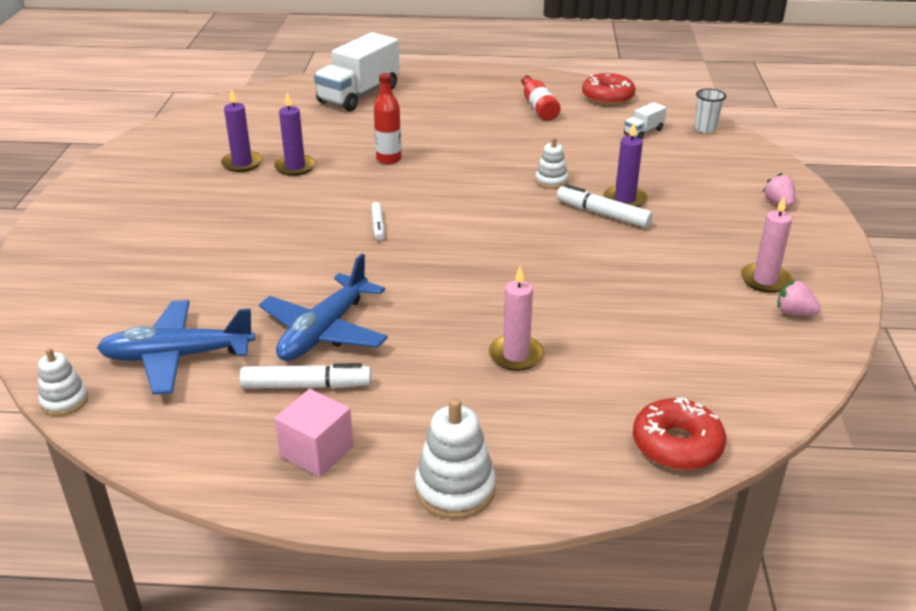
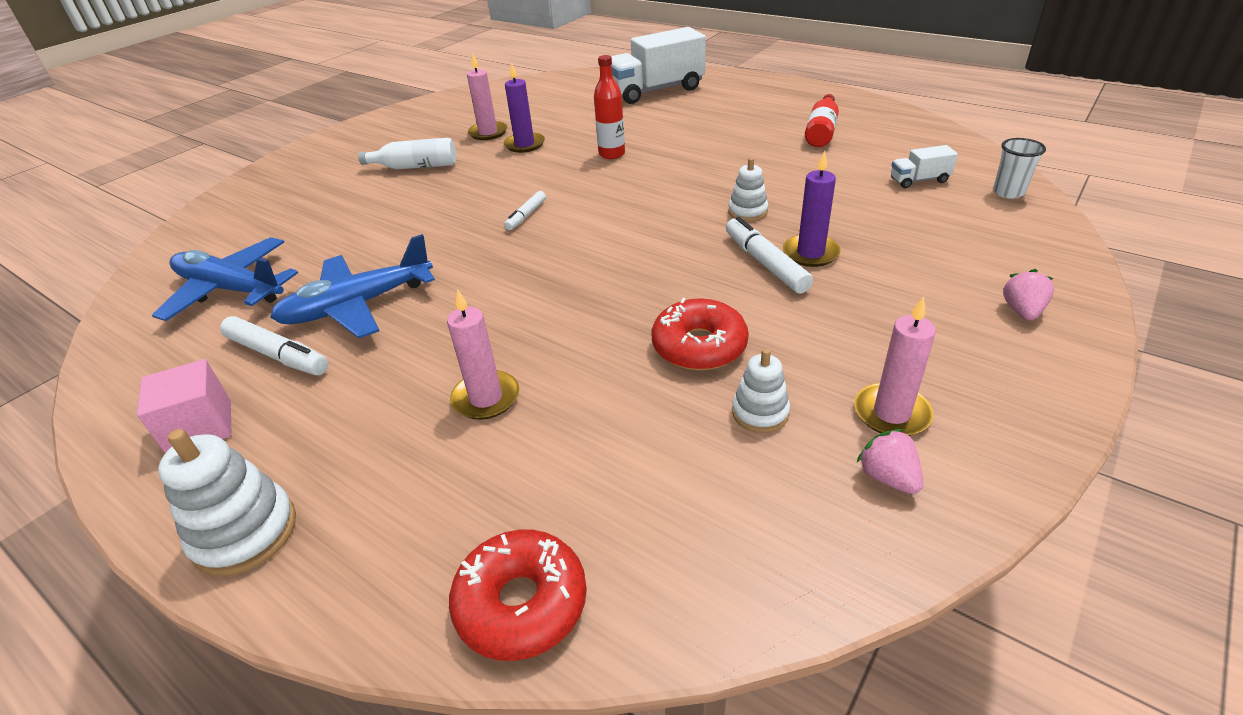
camera: 35 degrees right, 5 degrees up
white stacking toy [38,348,88,416] -> white stacking toy moved to [732,348,790,433]
purple candle [221,89,263,172] -> pink candle [467,54,507,140]
red donut [582,73,635,105] -> red donut moved to [652,298,749,371]
none -> white bottle [358,138,456,169]

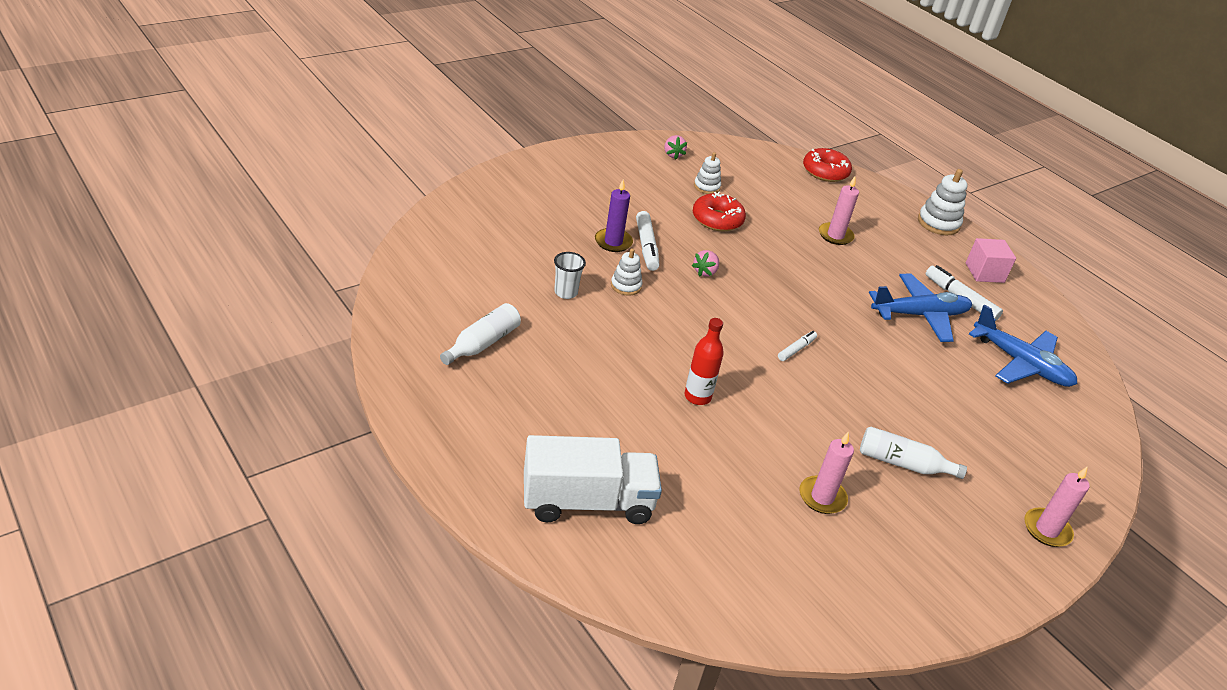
camera: 170 degrees left, 0 degrees up
purple candle [504,63,545,153] -> none
red bottle [805,94,839,147] -> white bottle [440,303,521,365]
pink candle [854,296,936,436] -> pink candle moved to [1024,467,1090,547]
white truck [891,145,958,188] -> none
white cup [993,138,1046,199] -> white cup moved to [554,252,586,299]
pink strawberry [1003,269,1054,320] -> pink strawberry moved to [692,250,719,277]

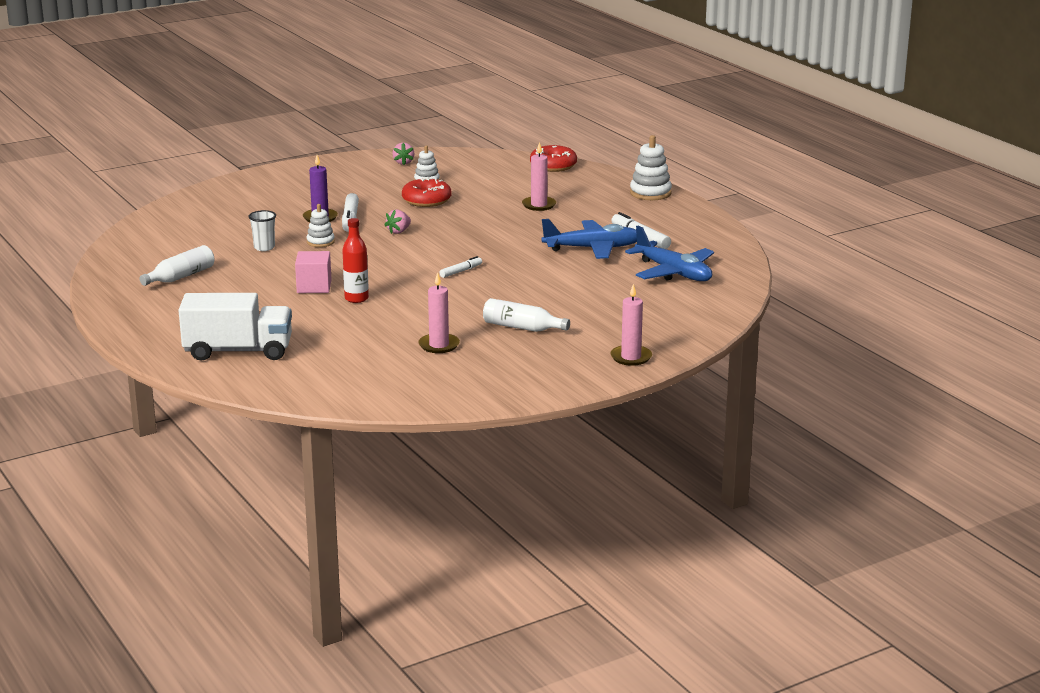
camera: 10 degrees right, 15 degrees down
pink cube [966,238,1016,283] -> pink cube moved to [295,251,332,293]

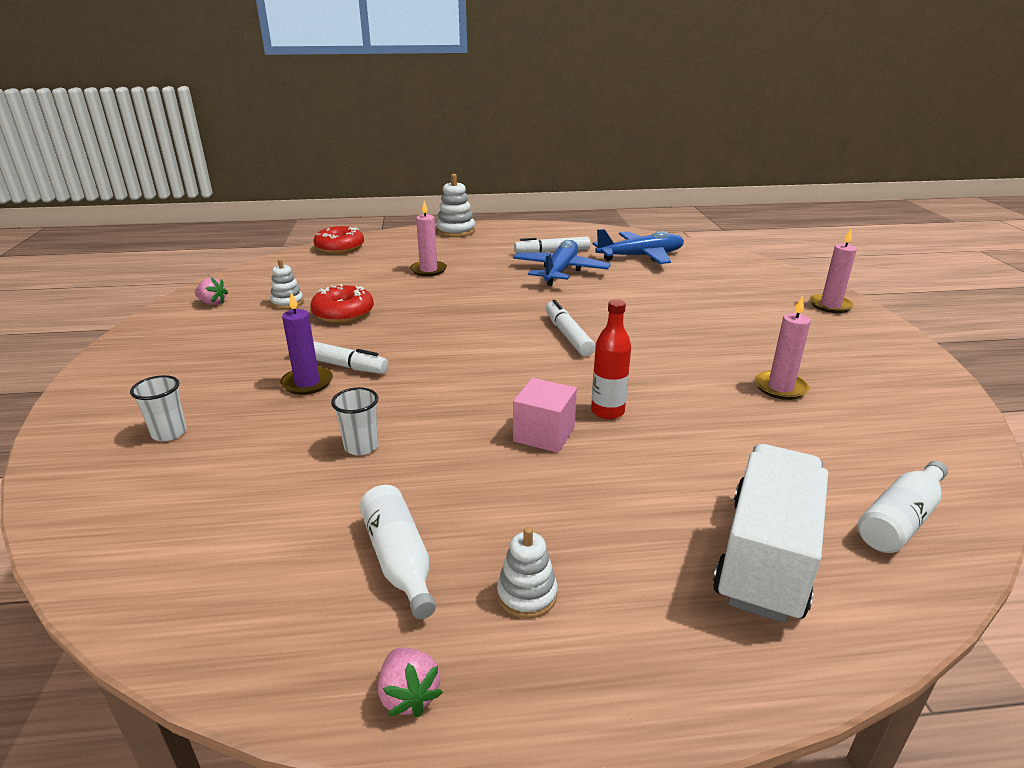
camera: 65 degrees left, 5 degrees up
white stacking toy [307,204,335,247] -> white stacking toy moved to [497,527,558,618]
pink strawberry [384,210,411,234] -> pink strawberry moved to [378,648,443,718]
white marker [440,256,482,278] -> white marker [545,300,595,356], size x1.66
white bottle [483,298,570,332] -> white bottle moved to [858,461,948,553]
none -> white cup [130,375,187,441]

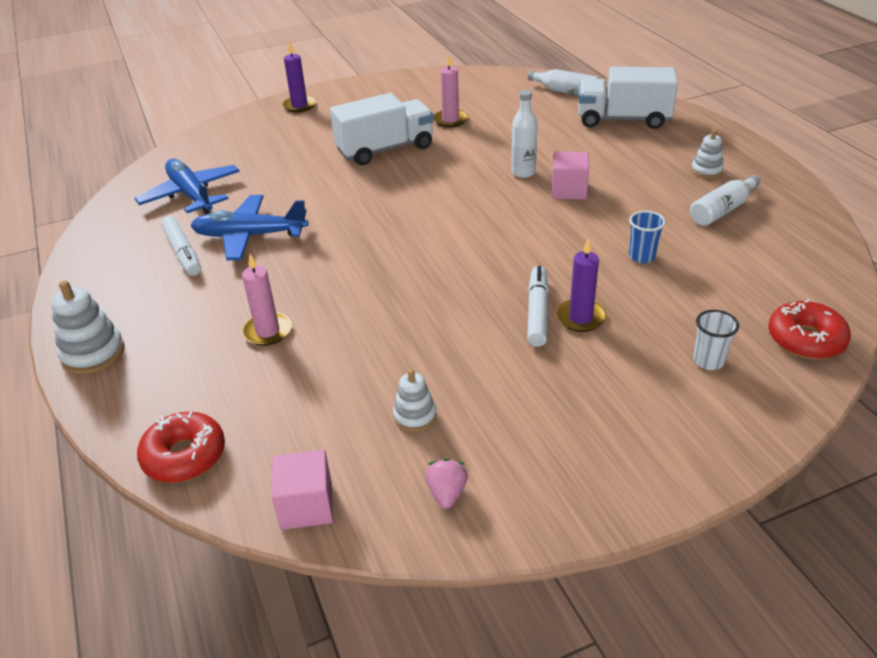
camera: 105 degrees left, 10 degrees up
red donut [310,284,374,323] -> red donut moved to [768,299,851,359]
white cup [331,387,379,456] -> blue cup [629,211,666,263]
pink strawberry [378,648,443,718] -> none
white marker [545,300,595,356] -> none
red bottle [591,299,631,419] -> white bottle [511,90,537,178]
pink candle [810,229,857,313] -> purple candle [282,42,316,112]
none -> pink cube [271,450,333,530]
none -> white truck [330,93,434,165]

